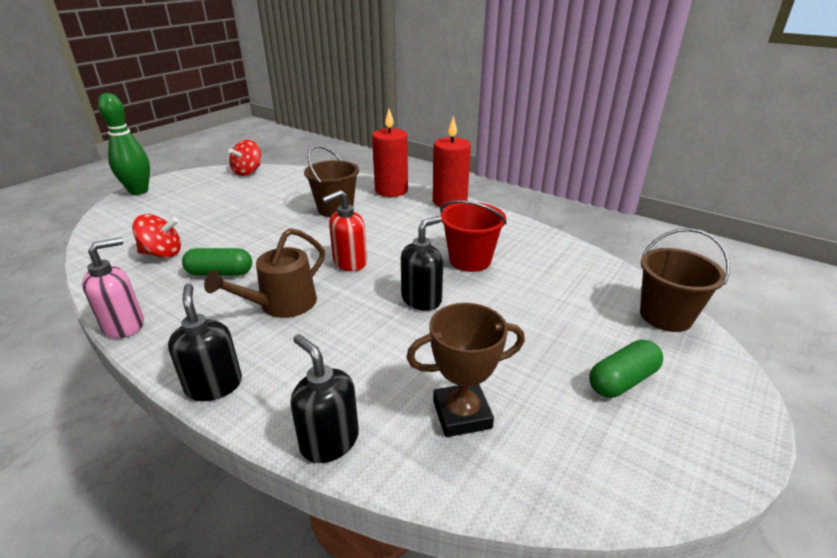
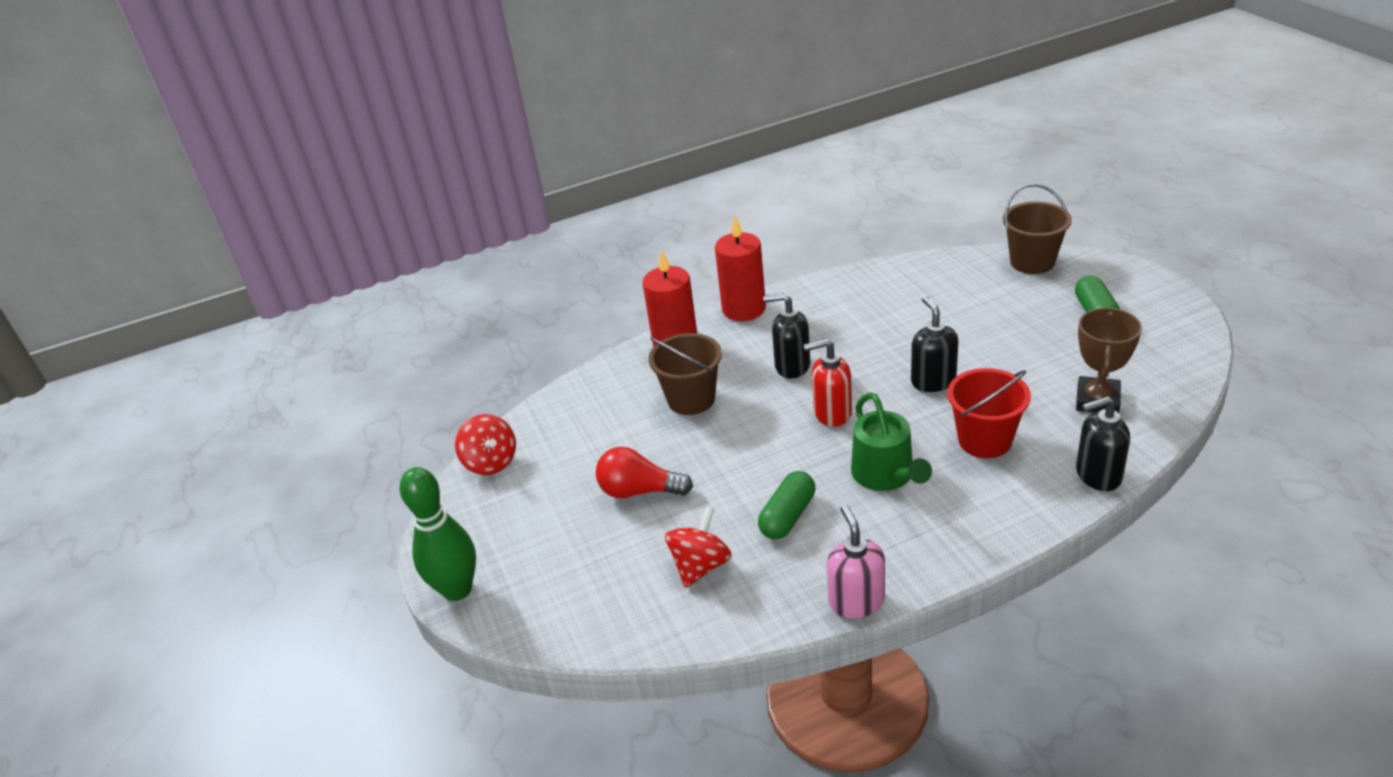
camera: 55 degrees left, 5 degrees up
black soap dispenser [168,284,242,401] -> black soap dispenser moved to [763,293,810,378]
brown watering can [204,228,325,318] -> green watering can [851,392,932,491]
red soap dispenser [322,190,367,271] -> red soap dispenser turned 90 degrees clockwise [804,339,852,427]
red bucket [440,200,507,272] -> red bucket moved to [947,368,1031,458]
none -> red light bulb [596,447,693,498]

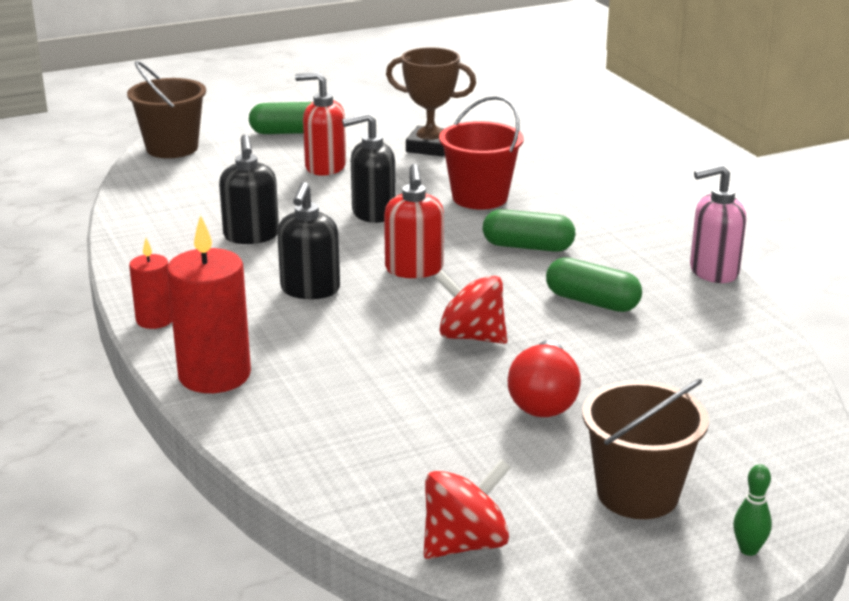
camera: 95 degrees left, 10 degrees down
green bowling pin [400,467,476,601] -> green bowling pin [733,464,772,556], size x0.41
brown bucket [649,333,722,415] -> brown bucket moved to [582,379,709,519]
red spinning top [665,507,732,588] -> red spinning top moved to [435,270,508,344]
red candle [715,215,766,321] -> red candle [129,238,172,329], size x0.56
green watering can [851,392,932,491] -> green capsule [483,209,575,252]
black soap dispenser [1076,396,1130,491] -> black soap dispenser moved to [219,134,279,244]
none -> red soap dispenser [295,72,346,176]

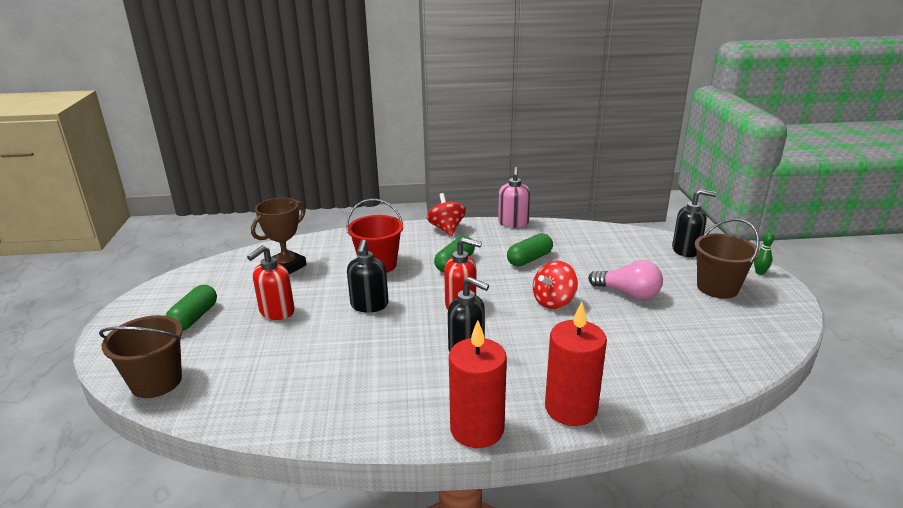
camera: 70 degrees left, 0 degrees up
red candle [129,238,172,329] -> red candle [449,320,507,448], size x1.79
black soap dispenser [219,134,279,244] -> black soap dispenser moved to [672,189,717,257]
red spinning top [424,459,511,559] -> red spinning top moved to [427,193,466,236]
red light bulb [507,340,581,417] -> pink light bulb [588,260,663,300]

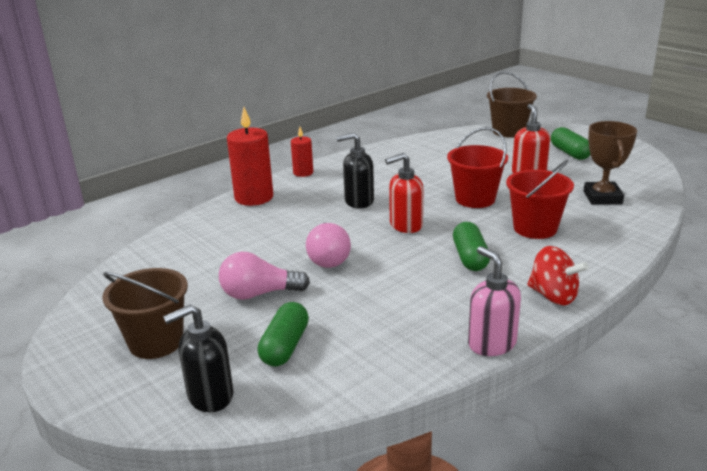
camera: 145 degrees right, 0 degrees up
black soap dispenser [347,239,389,313] -> red bucket [447,127,508,208]
red candle [449,320,507,448] -> red candle [291,127,313,177], size x0.56
green capsule [507,233,553,266] -> green capsule moved to [258,302,309,366]
red spinning top [533,261,578,309] -> pink light bulb [306,223,351,268]
green bowling pin [754,232,774,275] -> none

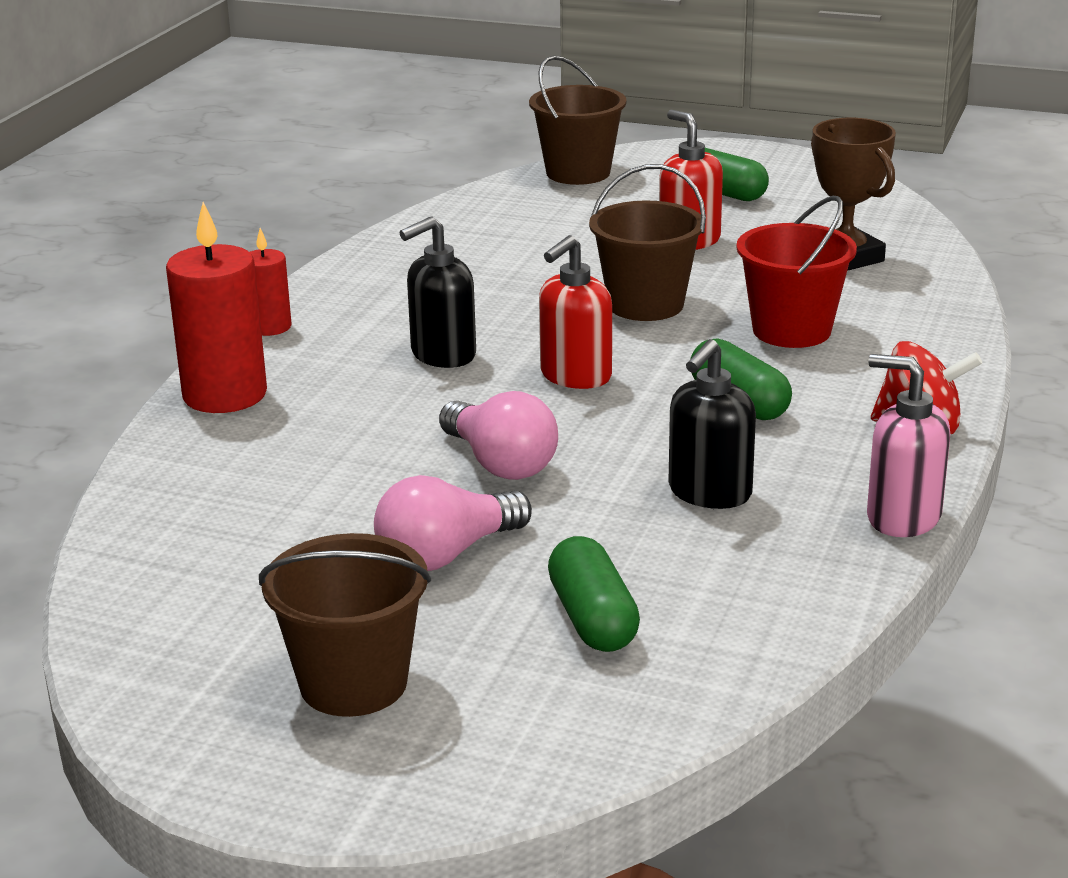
camera: 30 degrees left, 0 degrees up
black soap dispenser [163,304,234,412] -> black soap dispenser moved to [668,339,756,509]
red bucket [447,127,508,208] -> brown bucket [589,164,706,321]

